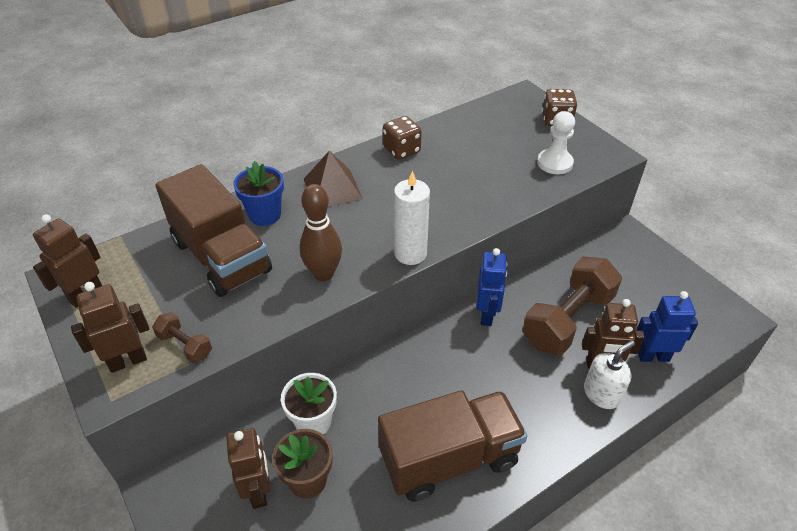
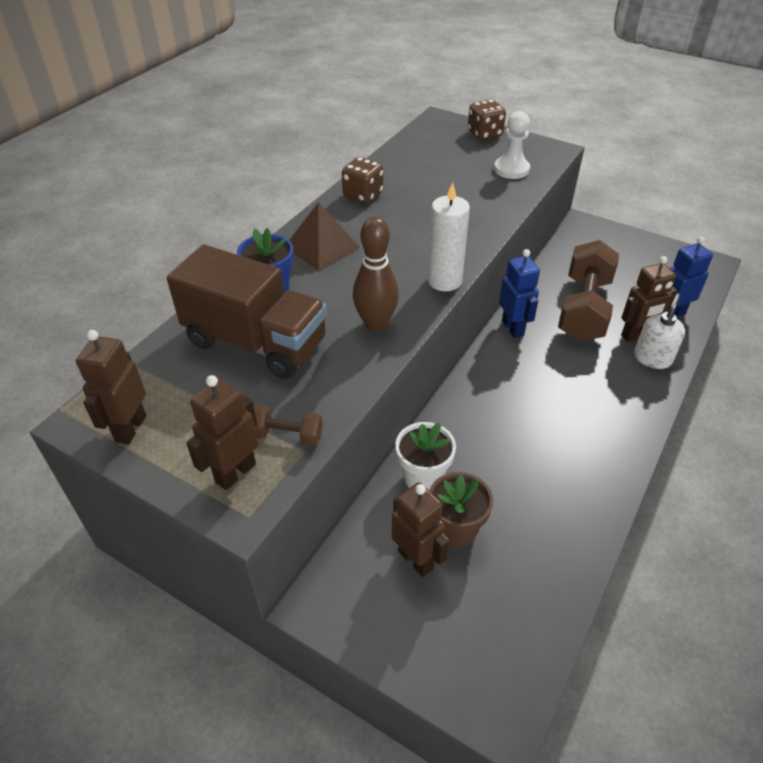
camera: 25 degrees left, 0 degrees up
brown truck [378,390,527,502] -> none

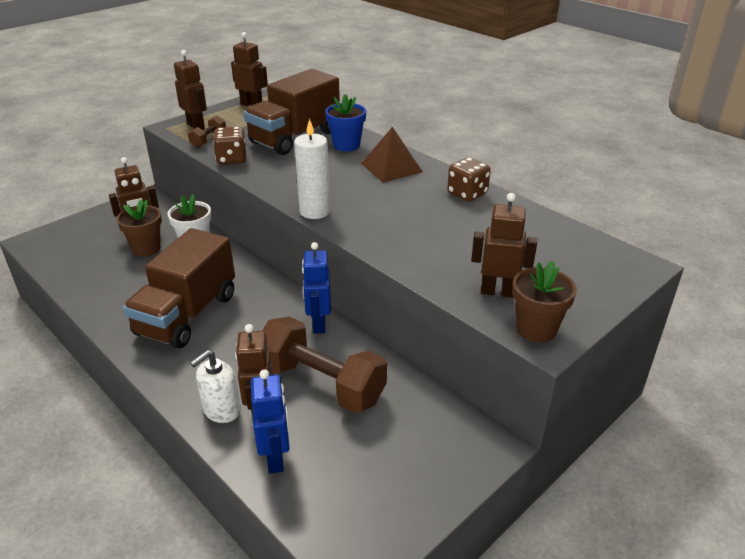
camera: 105 degrees right, 10 degrees down
brown bowling pin [353,216,399,331] -> none
brown dice [468,100,506,140] -> brown dice moved to [213,127,247,165]
white pawn [494,111,530,179] -> brown robot [471,193,537,298]
blue robot [499,249,540,338] -> blue robot turned 90 degrees clockwise [302,242,331,334]
white soap dispenser [634,293,685,369] -> white soap dispenser turned 90 degrees clockwise [190,350,241,423]
none -> brown truck [123,228,235,349]
none -> brown flower pot [513,261,577,342]

